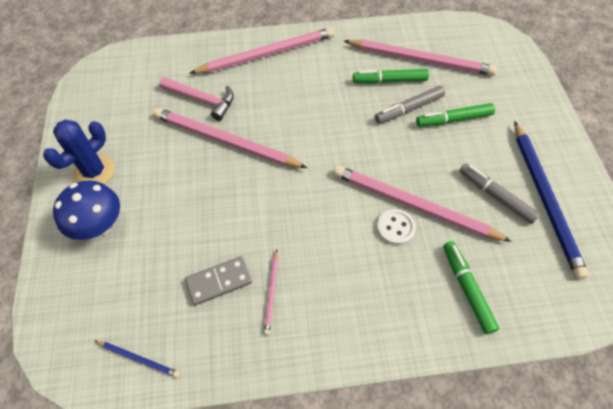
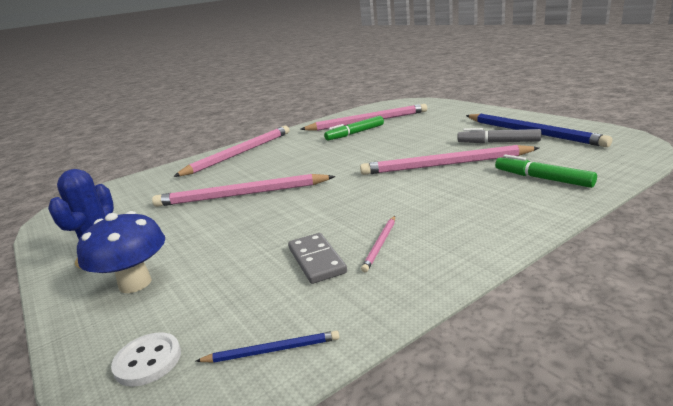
camera: 25 degrees left, 35 degrees down
pink hammer [159,77,234,121] -> none
grey domino [185,256,252,305] -> grey domino turned 60 degrees counterclockwise [288,233,347,284]
pink pencil [264,250,278,335] -> pink pencil turned 45 degrees clockwise [361,216,395,273]
grey marker [375,86,445,124] -> none
white button [377,209,416,245] -> white button moved to [111,333,181,387]
green marker [416,103,495,127] -> none

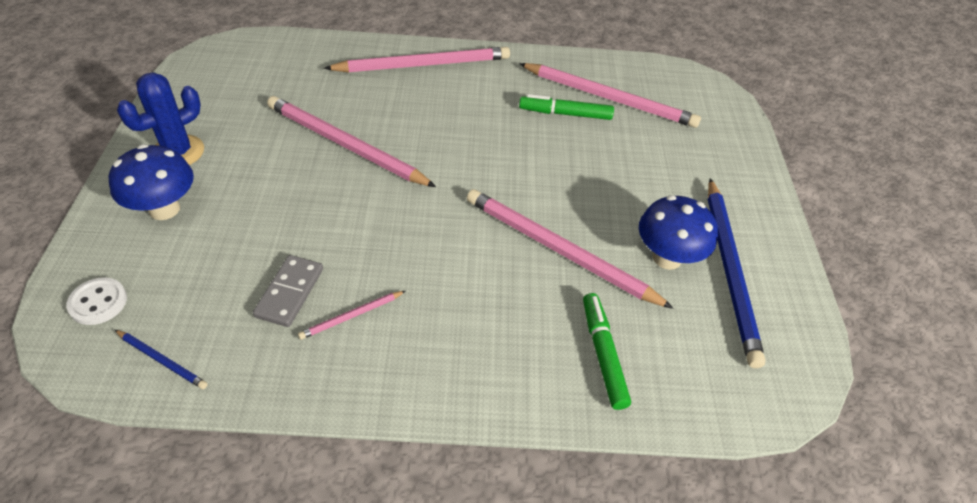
camera: 30 degrees right, 25 degrees up
grey marker [457,128,542,143] -> blue mushroom [639,195,718,270]

